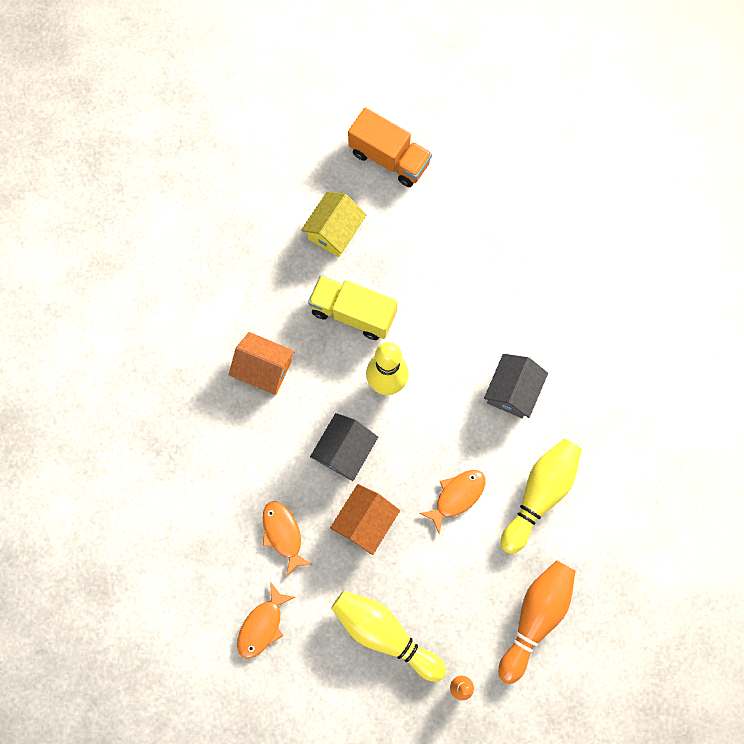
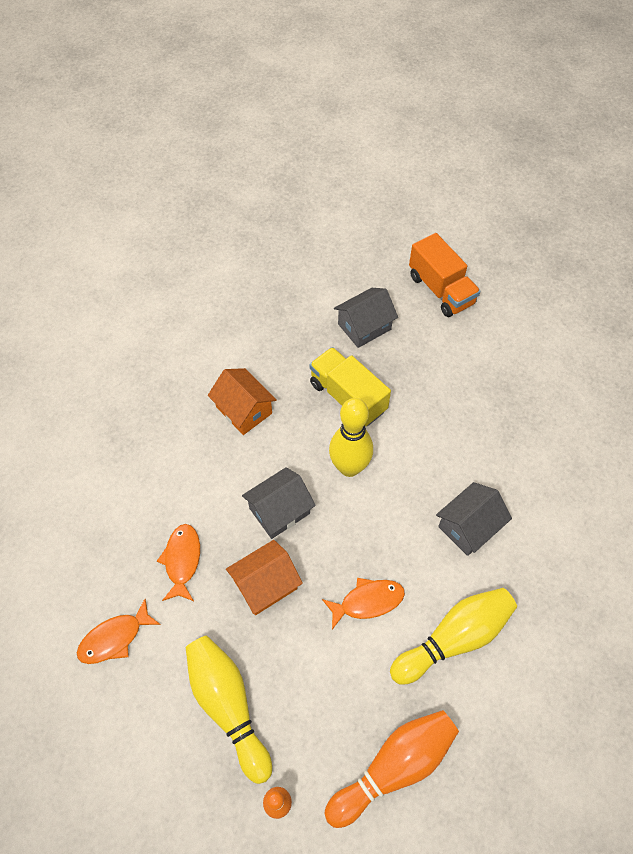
camera: 25 degrees right, 15 degrees down
yellow house [301,192,367,257] -> grey house [334,288,398,348]

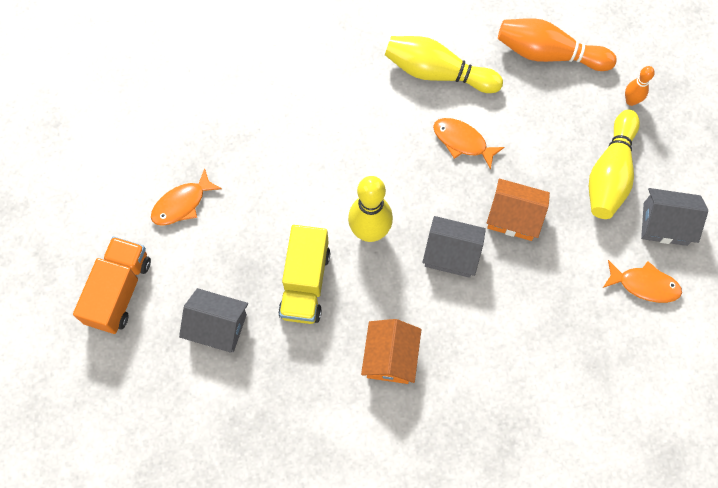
camera: 130 degrees left, 10 degrees up
orange fish [157,524,200,601] -> orange fish moved to [151,168,222,226]
grey house [436,482,512,556] -> grey house moved to [641,188,708,246]

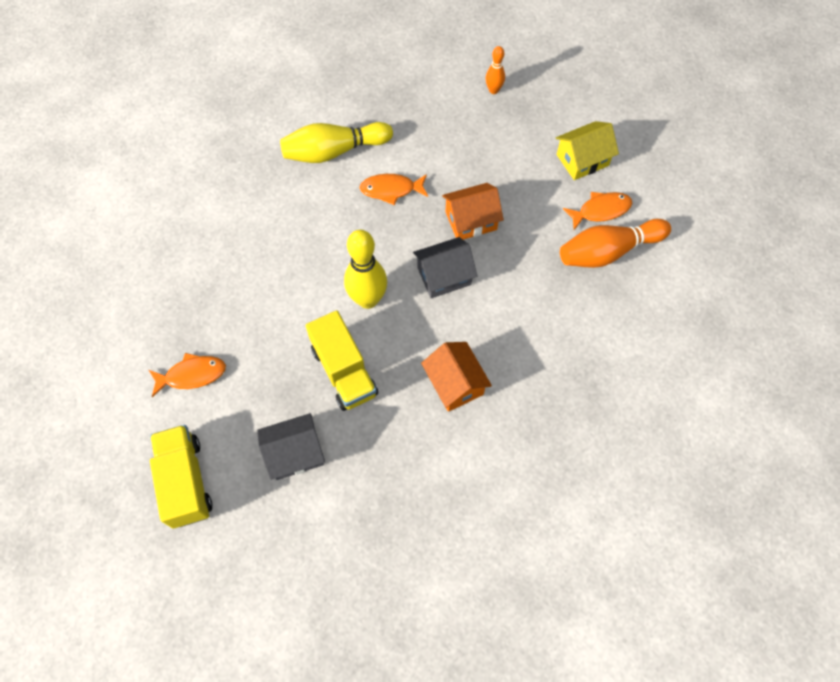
camera: 35 degrees left, 5 degrees down
orange truck [73,237,151,334] -> yellow truck [150,425,212,529]
orange fish [151,168,222,226] -> orange fish turned 120 degrees counterclockwise [149,353,226,397]
orange bowling pin [498,18,617,71] -> orange bowling pin moved to [560,219,671,268]
yellow bowling pin [589,110,640,219] -> none
grey house [641,188,708,246] -> yellow house [556,121,619,180]

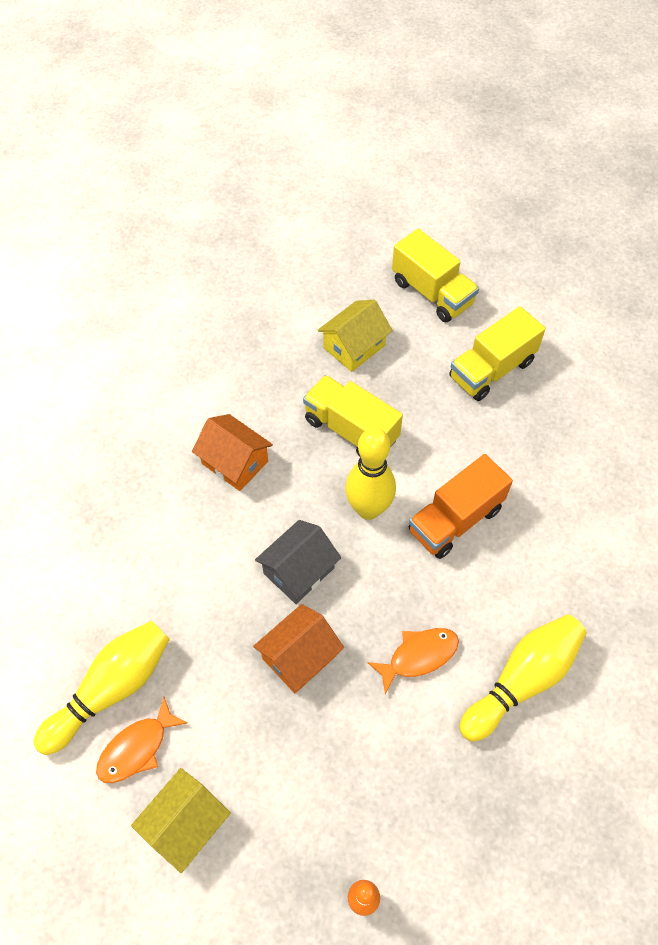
camera: 155 degrees right, 5 degrees down
orange fish [149,353,226,397] -> yellow truck [449,306,546,401]
grey house [257,413,325,480] -> yellow house [318,300,393,372]
orange bowling pin [560,219,671,268] -> yellow bowling pin [34,621,170,755]
none -> orange truck [408,454,513,559]

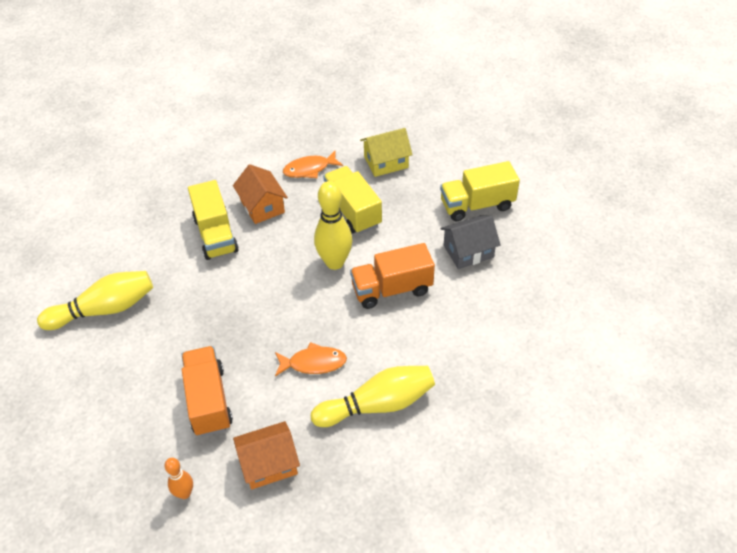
camera: 25 degrees right, 10 degrees down
orange fish [96,697,188,783] -> orange fish moved to [283,151,343,178]
yellow house [131,768,231,873] -> none
orange house [253,604,344,693] -> orange house moved to [233,421,300,490]
grey house [255,520,341,604] -> grey house moved to [441,215,501,269]
yellow truck [392,229,479,322] -> yellow truck moved to [188,180,239,260]
none -> orange truck [182,346,233,436]

